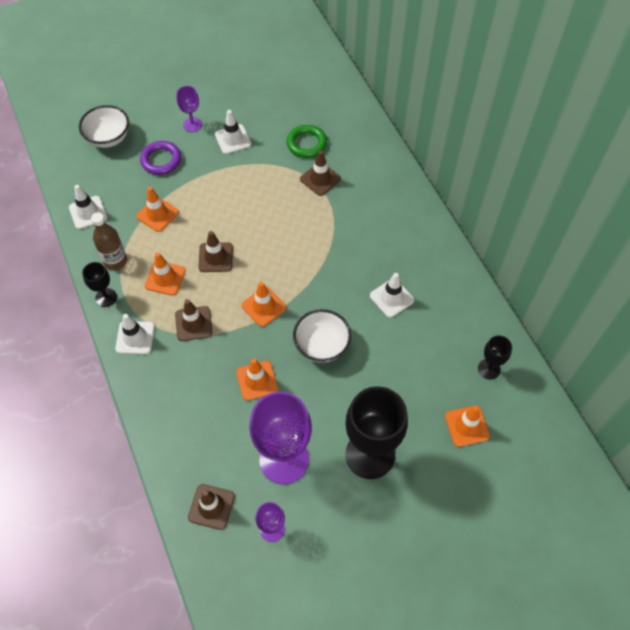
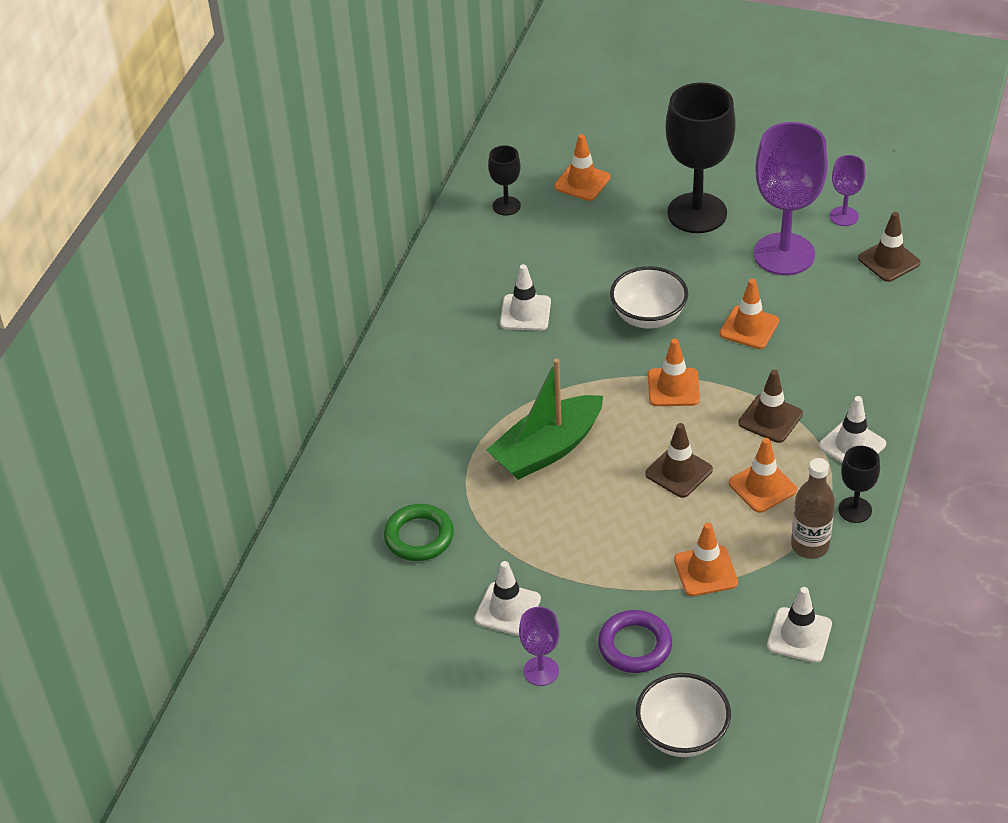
camera: 135 degrees left, 15 degrees down
brown traffic cone [300,150,341,196] -> none
none -> green boat [487,359,603,480]

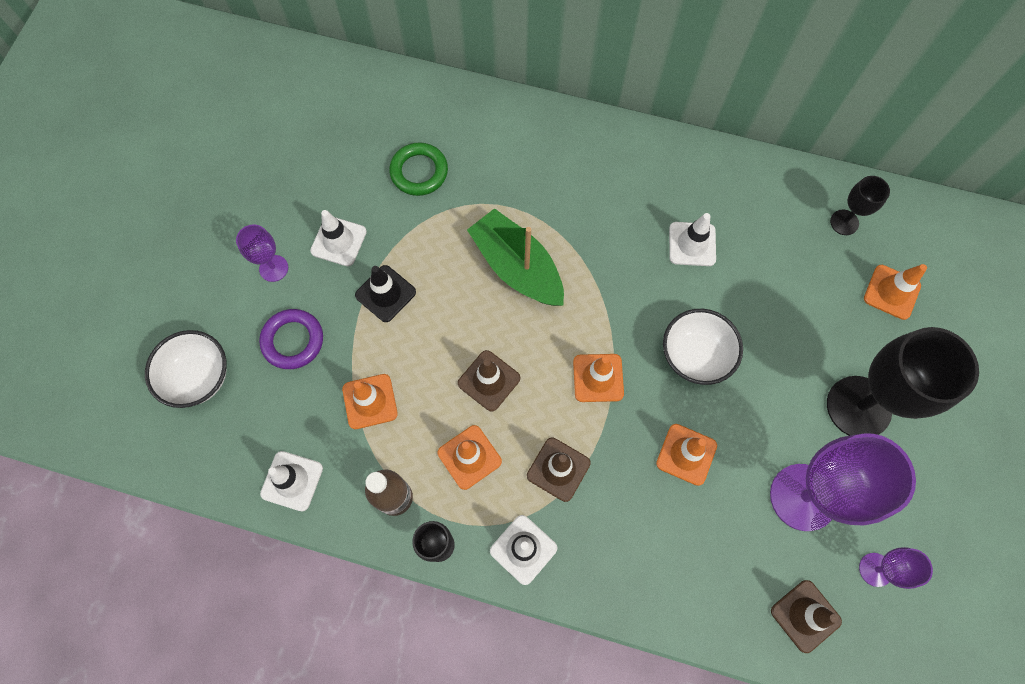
camera: 85 degrees right, 25 degrees up
none -> black traffic cone [355,265,416,322]

